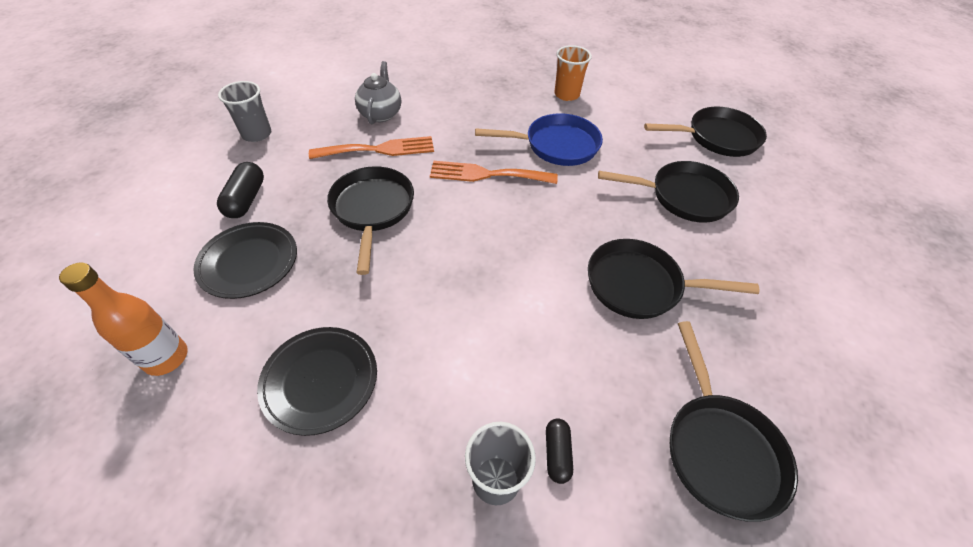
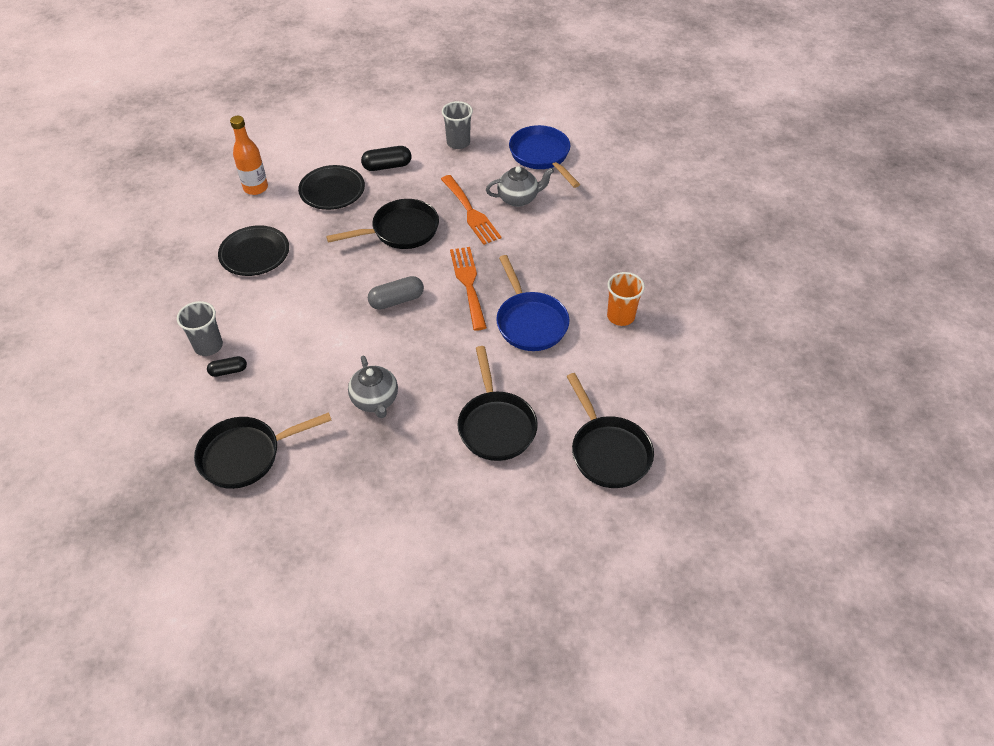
camera: 75 degrees right, 0 degrees up
black pan [588,239,759,319] -> grey teapot [348,356,398,418]
none -> grey capsule [368,276,424,310]
none -> blue pan [509,125,580,188]

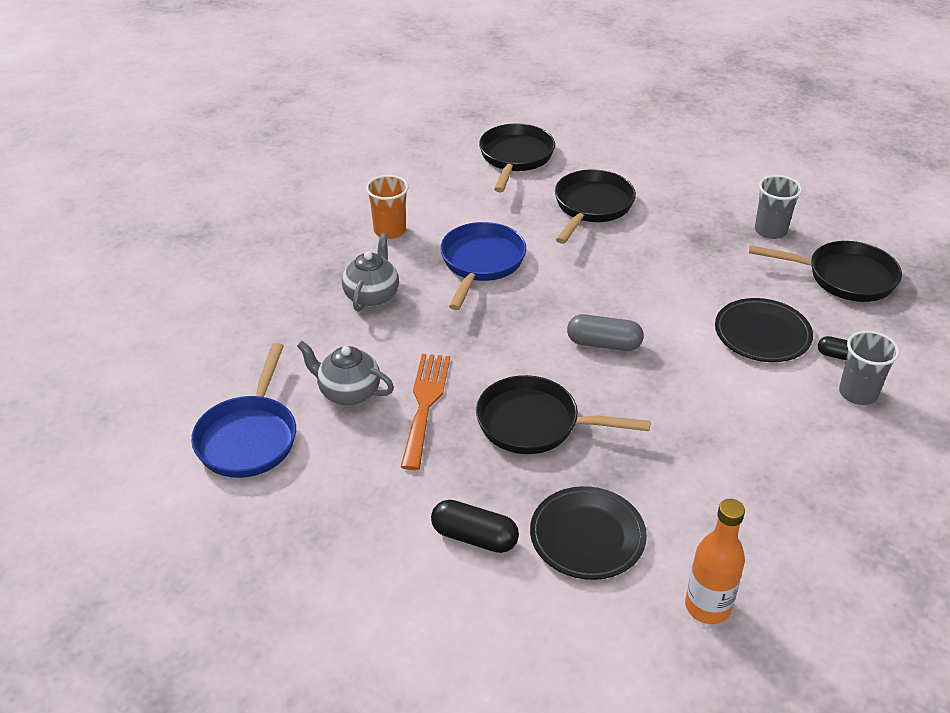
camera: 145 degrees left, 10 degrees down
black plate [218,225,289,276] -> black plate moved to [715,298,813,362]
grey teapot [348,356,398,418] -> grey teapot moved to [342,233,399,312]
grey cup [442,101,473,149] -> grey cup moved to [755,175,802,239]
orange fork [450,247,487,331] -> none

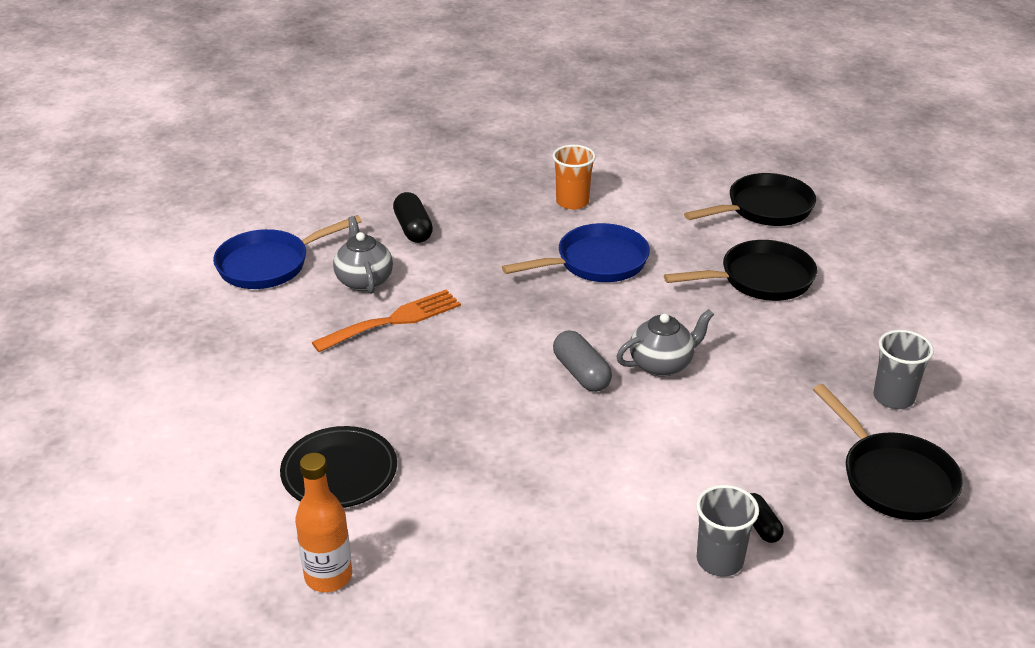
camera: 50 degrees right, 5 degrees down
grey teapot [342,233,399,312] -> grey teapot moved to [617,309,714,377]
black capsule [431,500,519,553] -> black capsule moved to [393,192,433,243]
black pan [476,375,651,454] -> none
black plate [715,298,813,362] -> none

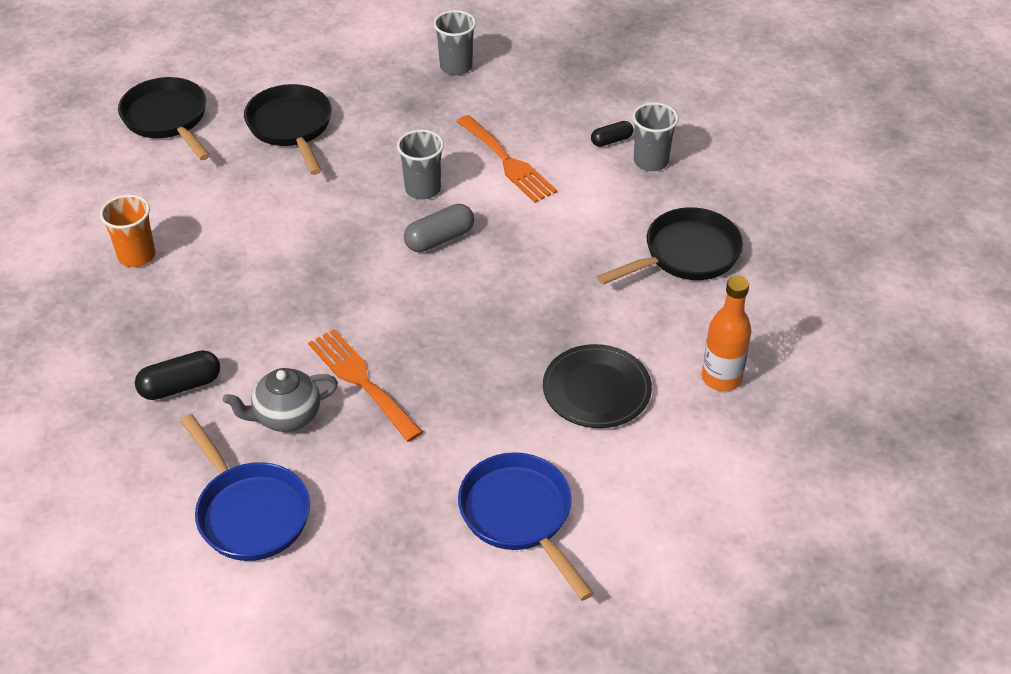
camera: 95 degrees left, 10 degrees up
blue pan [502,223,650,282] -> blue pan moved to [458,452,594,601]
grey teapot [617,309,714,377] -> grey cup [397,129,444,200]
black pan [813,384,963,520] -> black pan moved to [597,207,743,285]
none -> orange fork [457,115,557,203]

